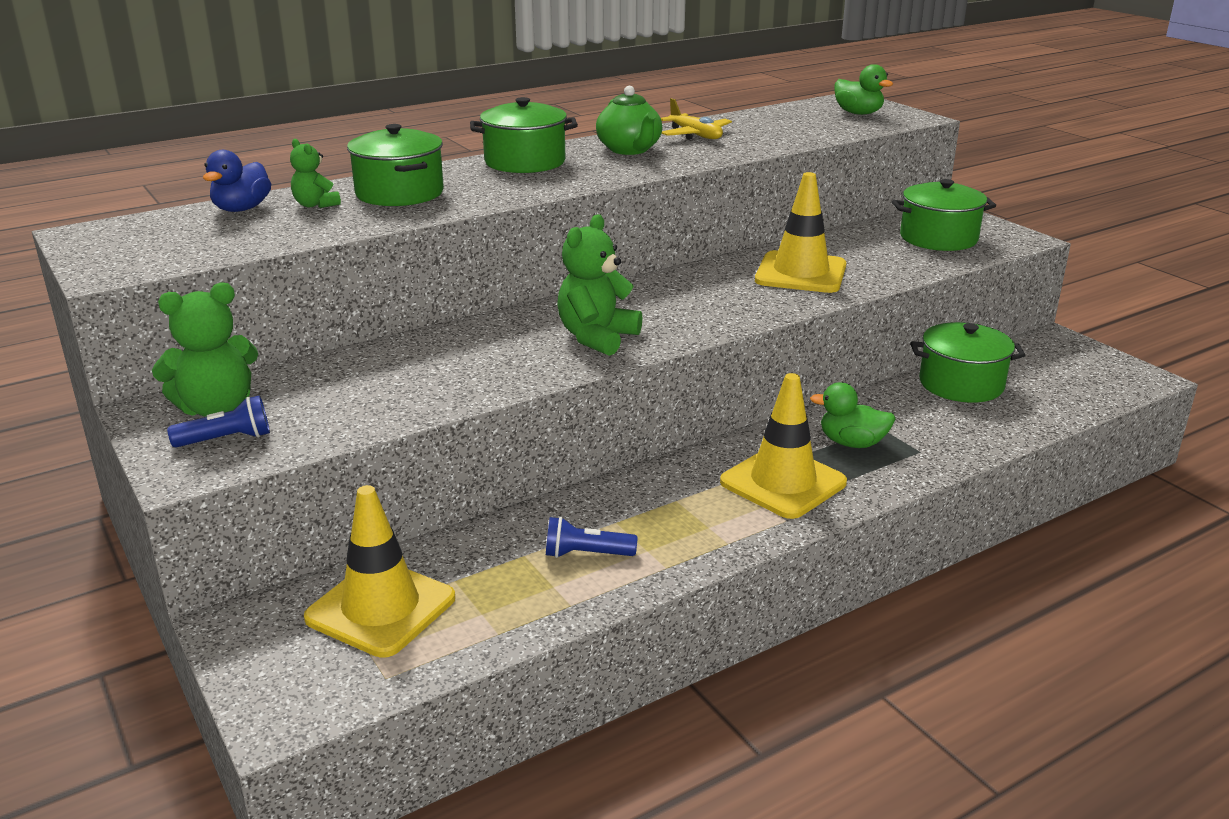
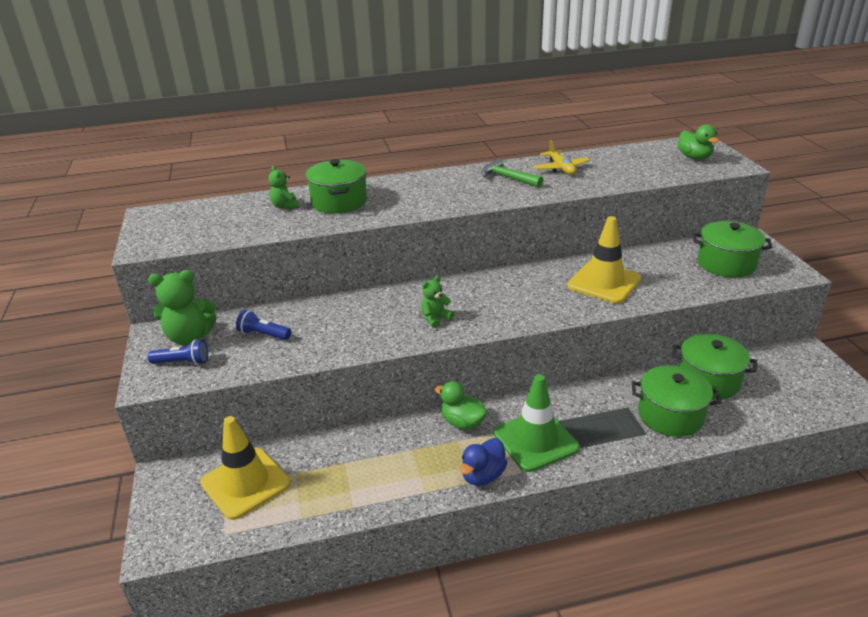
camera: 20 degrees right, 5 degrees up
blue duck [203,150,271,212] -> blue duck moved to [460,438,508,486]
green pot [470,97,578,173] -> green pot moved to [632,365,721,437]
blue flashlight [546,517,637,558] -> blue flashlight moved to [236,310,291,340]
green teddy bear [557,214,642,356] -> green teddy bear [421,275,454,328], size x0.57
green teapot [596,86,662,155] -> green hammer [481,158,543,187]
yellow traffic cone [720,373,847,519] -> green traffic cone [494,374,579,472]
green duck [810,382,896,448] -> green duck moved to [434,381,488,430]

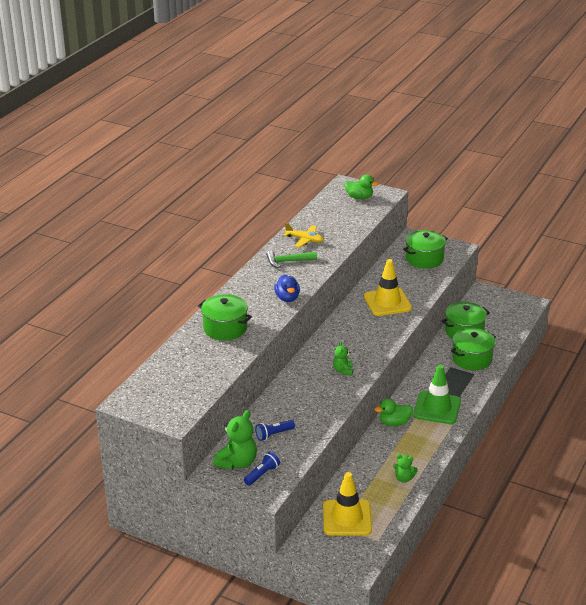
camera: 50 degrees left, 0 degrees up
green teddy bear [268,166,299,209] -> green teddy bear moved to [393,454,418,483]
blue duck [460,438,508,486] -> blue duck moved to [274,274,300,302]

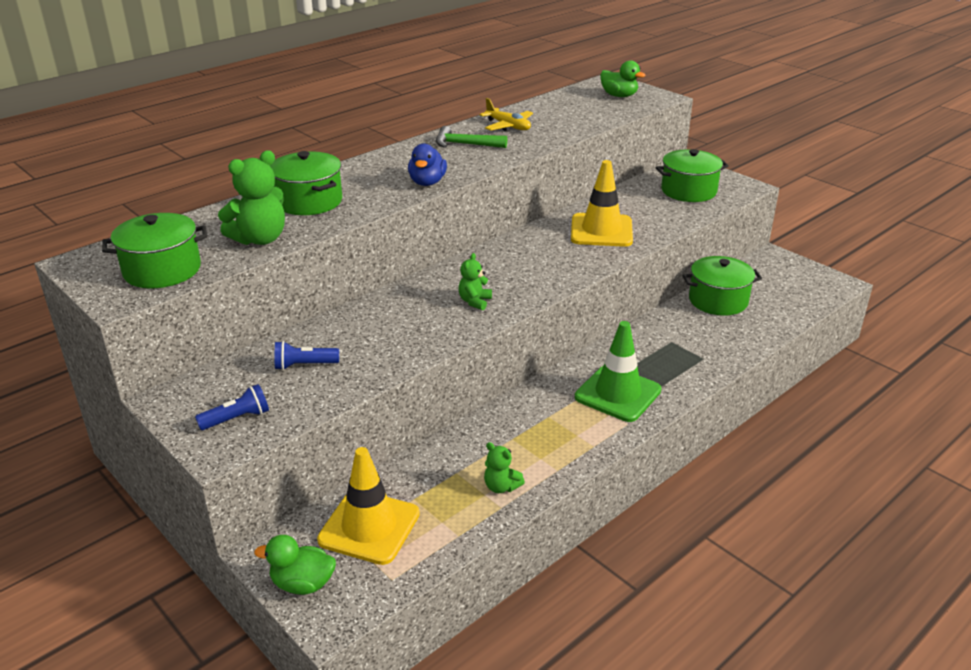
camera: 20 degrees right, 0 degrees up
green teddy bear [213,410,257,470] -> green teddy bear moved to [218,151,285,245]
green duck [374,399,413,426] -> green duck moved to [254,535,336,595]
green pot [451,328,496,370] -> green pot moved to [102,213,207,288]

